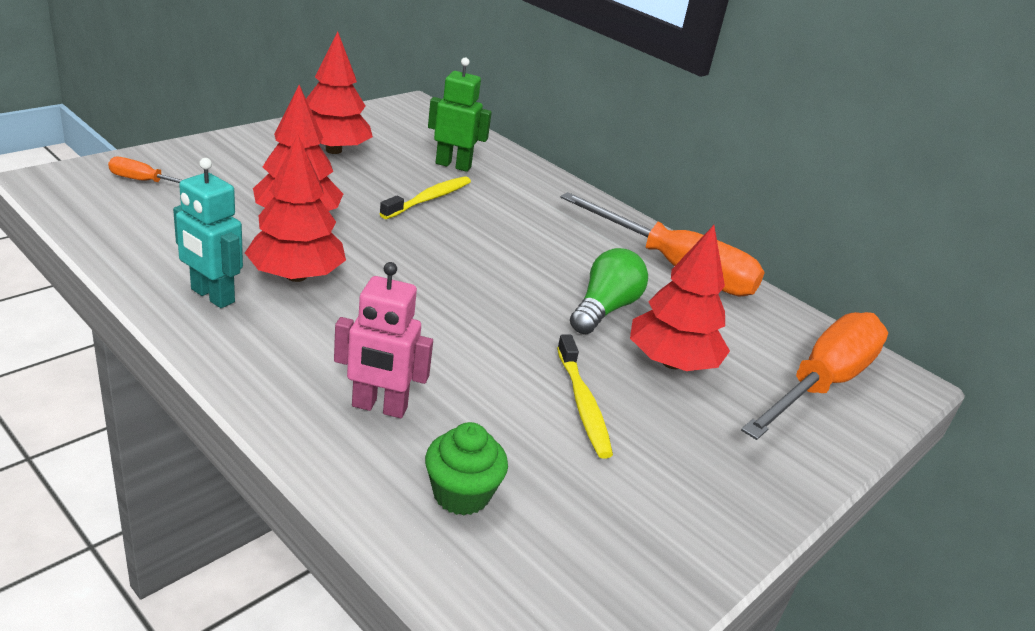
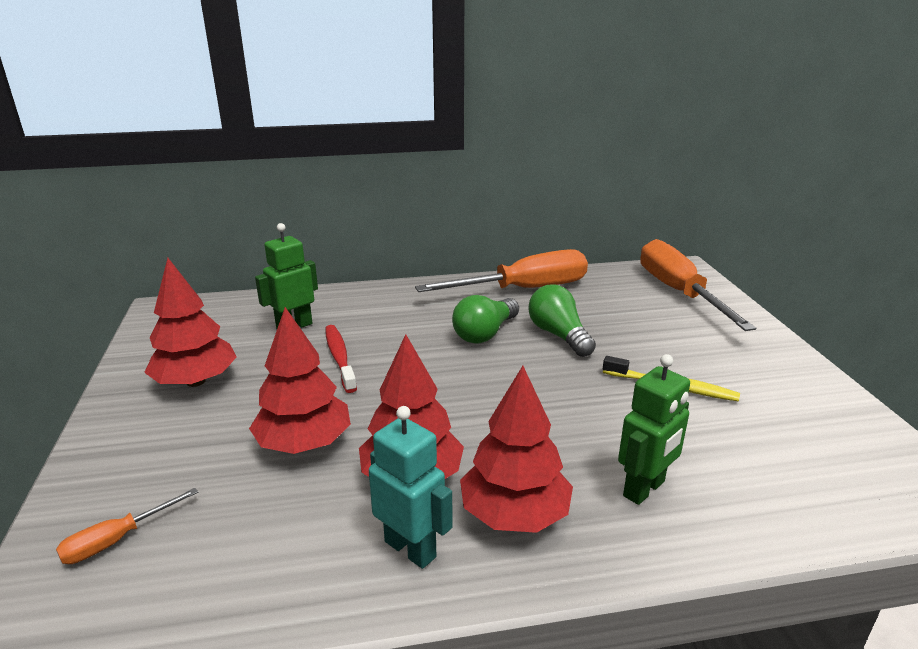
camera: 50 degrees left, 5 degrees down
turquoise robot [173,158,243,308] -> turquoise robot turned 120 degrees counterclockwise [369,406,453,569]
pink robot [334,262,433,418] -> green robot [618,354,690,505]
yellow toothbrush [379,176,471,219] -> red toothbrush [325,325,357,393]
green cupcake [425,422,508,515] -> none
red tree [630,225,730,371] -> red tree moved to [460,366,573,533]
none -> green light bulb [452,295,519,343]

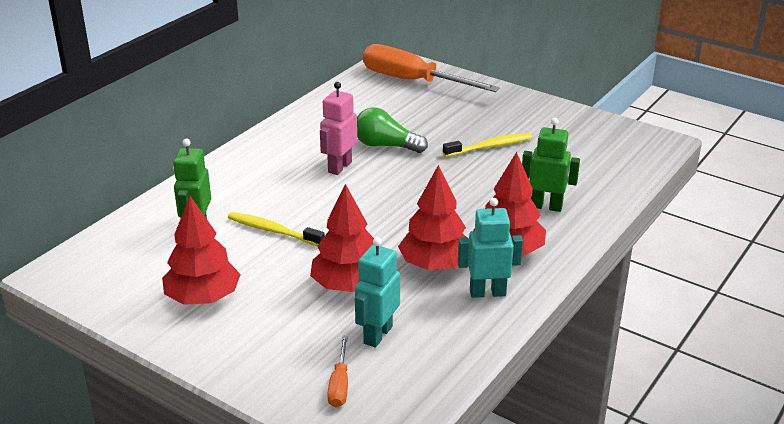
camera: 45 degrees left, 5 degrees up
red toothbrush [325,325,357,393] -> yellow toothbrush [228,212,325,246]
orange screwdriver [415,249,588,292] -> none
green light bulb [452,295,519,343] -> pink robot [320,82,357,175]
green robot [618,354,690,505] -> green robot turned 75 degrees counterclockwise [522,118,580,212]
none -> turquoise robot [355,237,400,348]

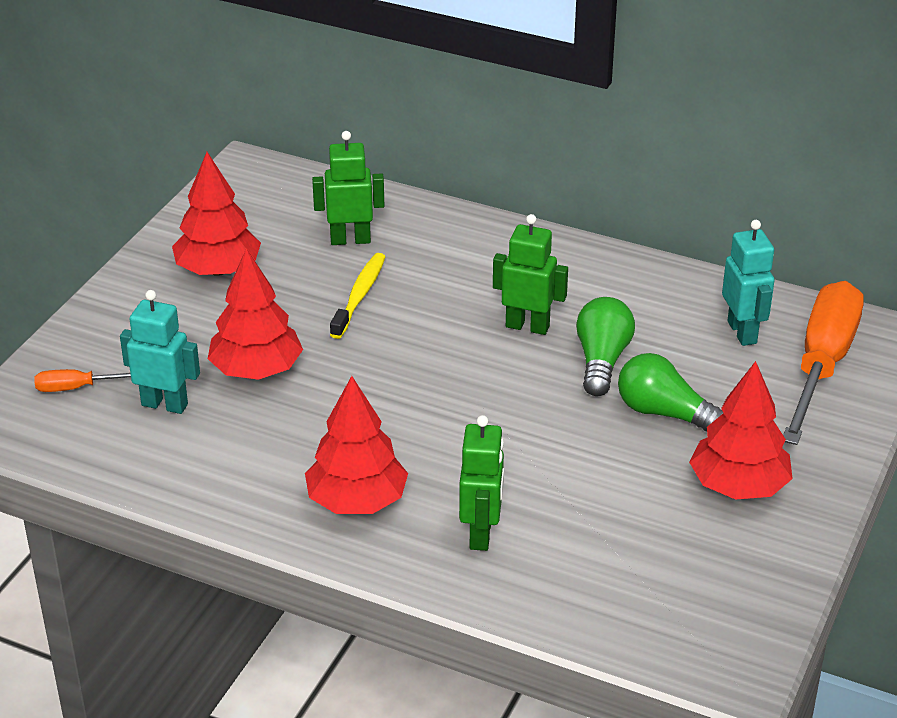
camera: 80 degrees right, 5 degrees up
pink robot [320,82,357,175] -> green robot [493,214,568,335]
red tree [398,165,466,270] -> red tree moved to [689,361,793,500]
yellow toothbrush [443,133,532,157] -> none
turquoise robot [458,198,523,298] -> turquoise robot moved to [722,220,775,346]
none -> green light bulb [618,353,723,431]

